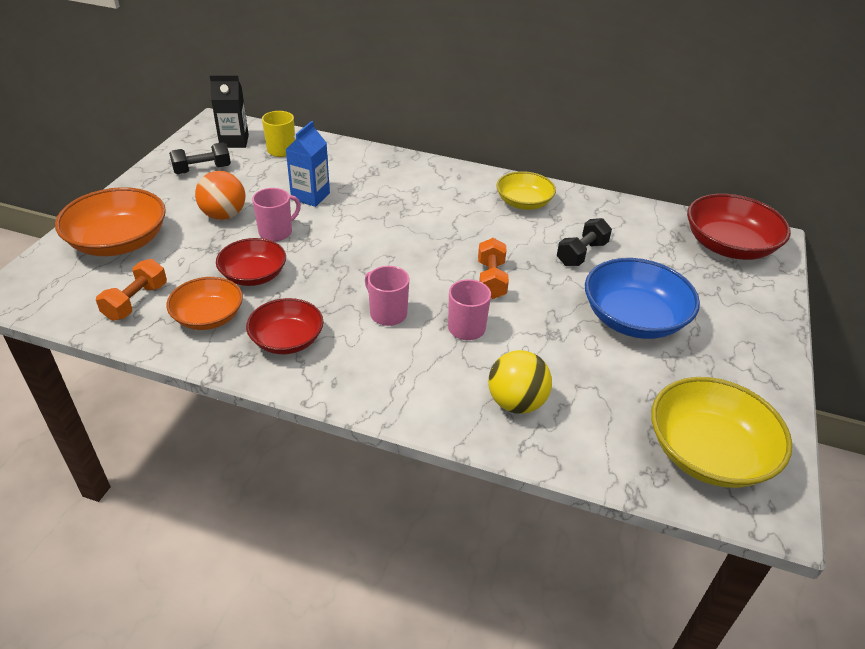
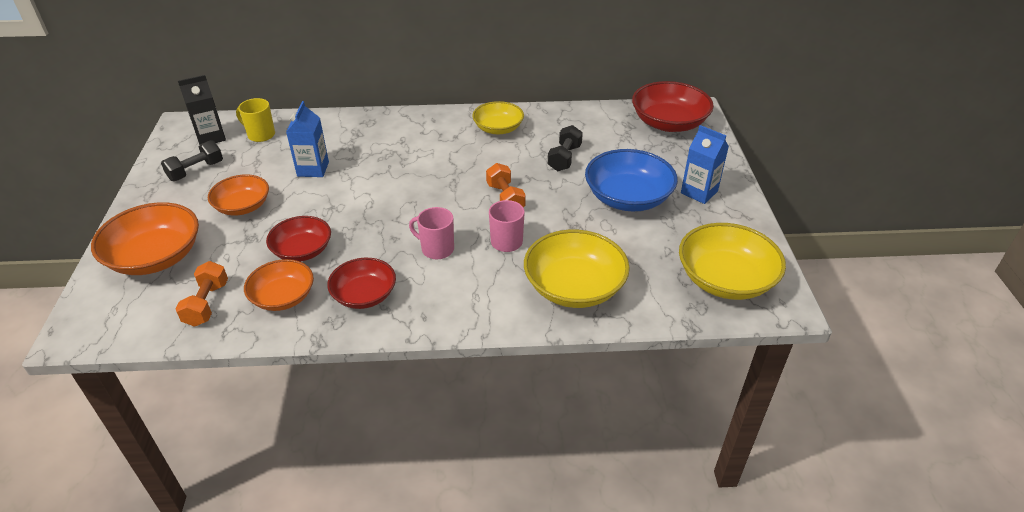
camera: 20 degrees left, 0 degrees up
orange ball [195,171,245,220] -> orange bowl [208,174,269,216]
pink mug [252,188,301,241] -> none
yellow ball [488,350,552,414] -> yellow bowl [524,230,630,308]
none -> blue carton [681,125,729,204]

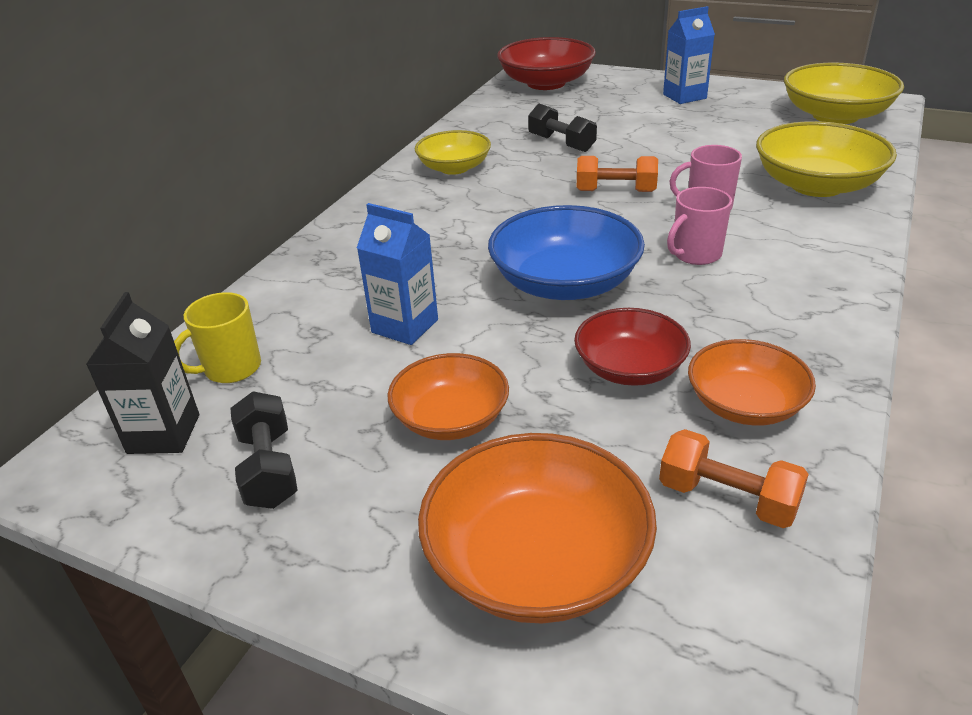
camera: 60 degrees left, 5 degrees down
red bowl [327,258,396,309] -> none
blue bowl [585,149,678,211] -> blue bowl moved to [488,205,645,300]

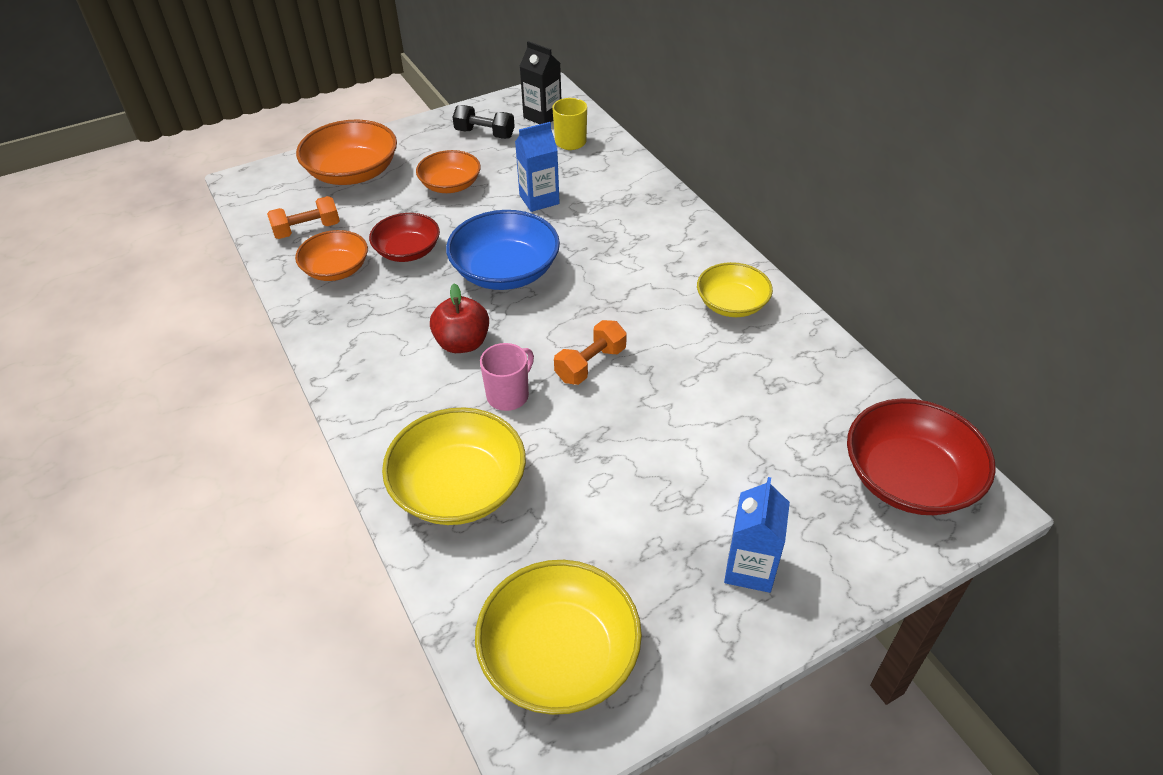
camera: 125 degrees right, 10 degrees up
black dumbbell [528,104,597,152] -> none
pink mug [667,187,732,265] -> red apple [430,283,489,353]

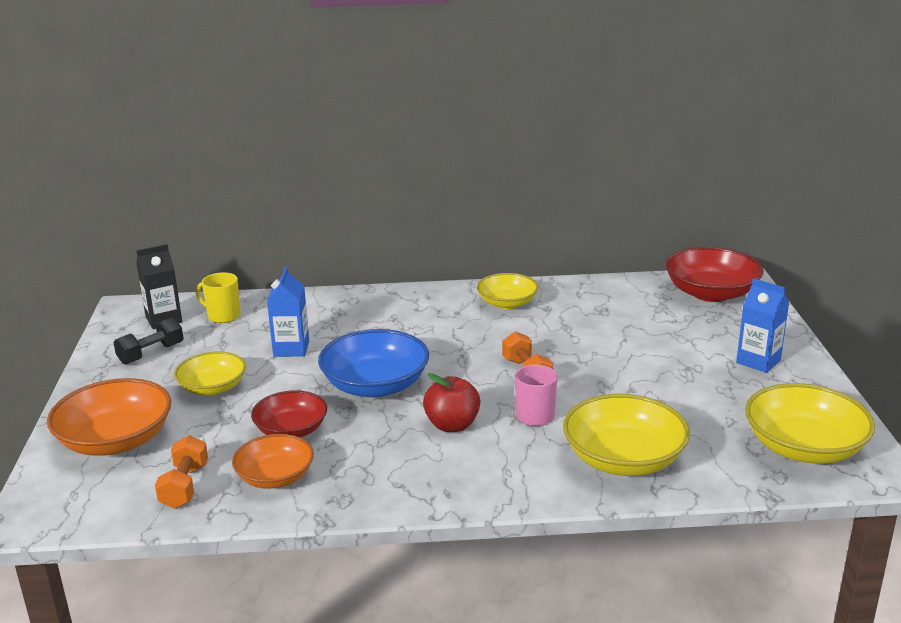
camera: 65 degrees left, 20 degrees down
orange bowl [416,150,481,193] -> yellow bowl [174,351,246,396]

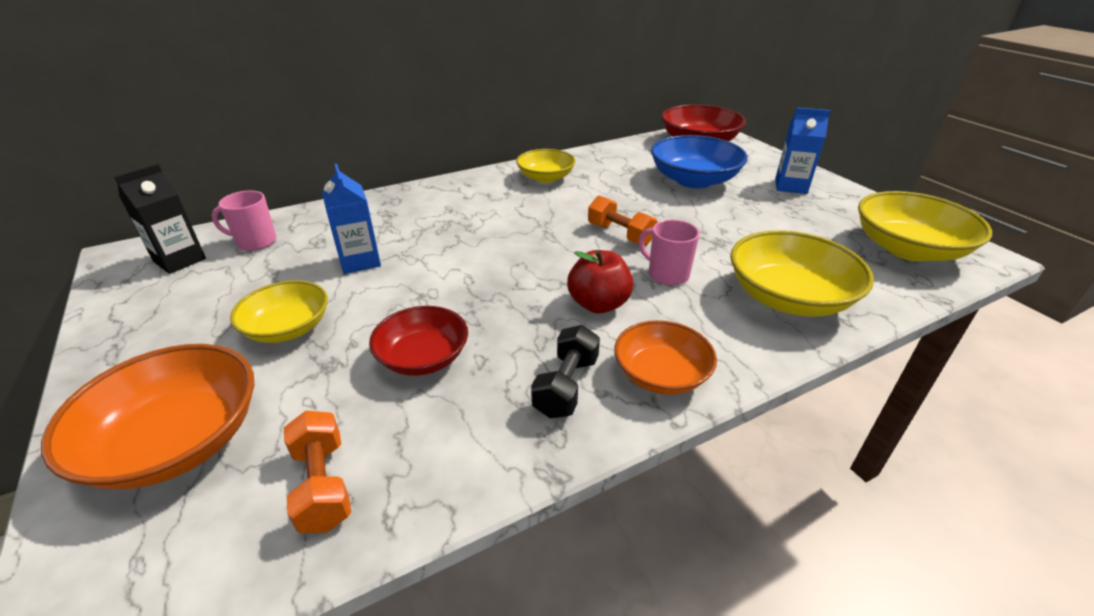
camera: 25 degrees left, 10 degrees up
black dumbbell [113,317,184,364] -> black dumbbell moved to [531,325,600,418]
yellow mug [196,272,241,323] -> pink mug [211,190,276,251]
orange bowl [232,434,314,489] -> orange bowl moved to [614,320,717,395]
blue bowl [318,329,429,397] -> blue bowl moved to [651,135,748,188]

